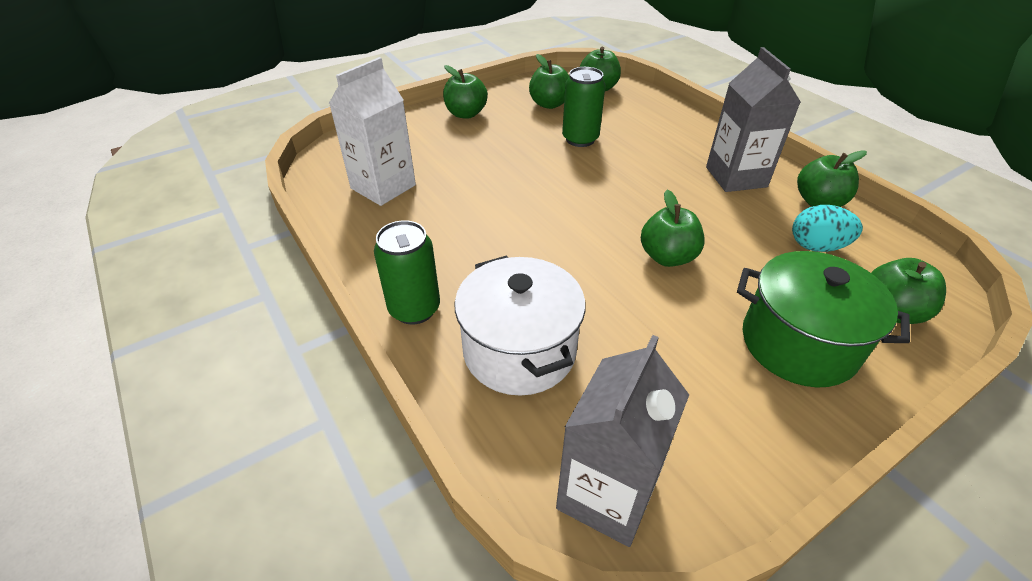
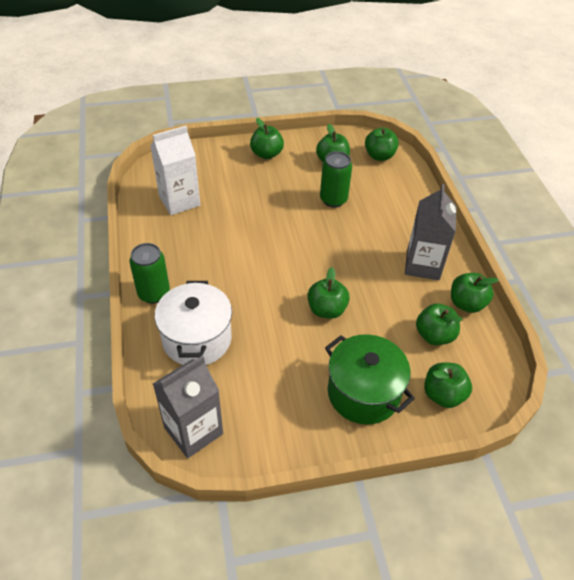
camera: 20 degrees right, 5 degrees up
turquoise egg [792,205,863,252] -> green apple [416,304,462,345]

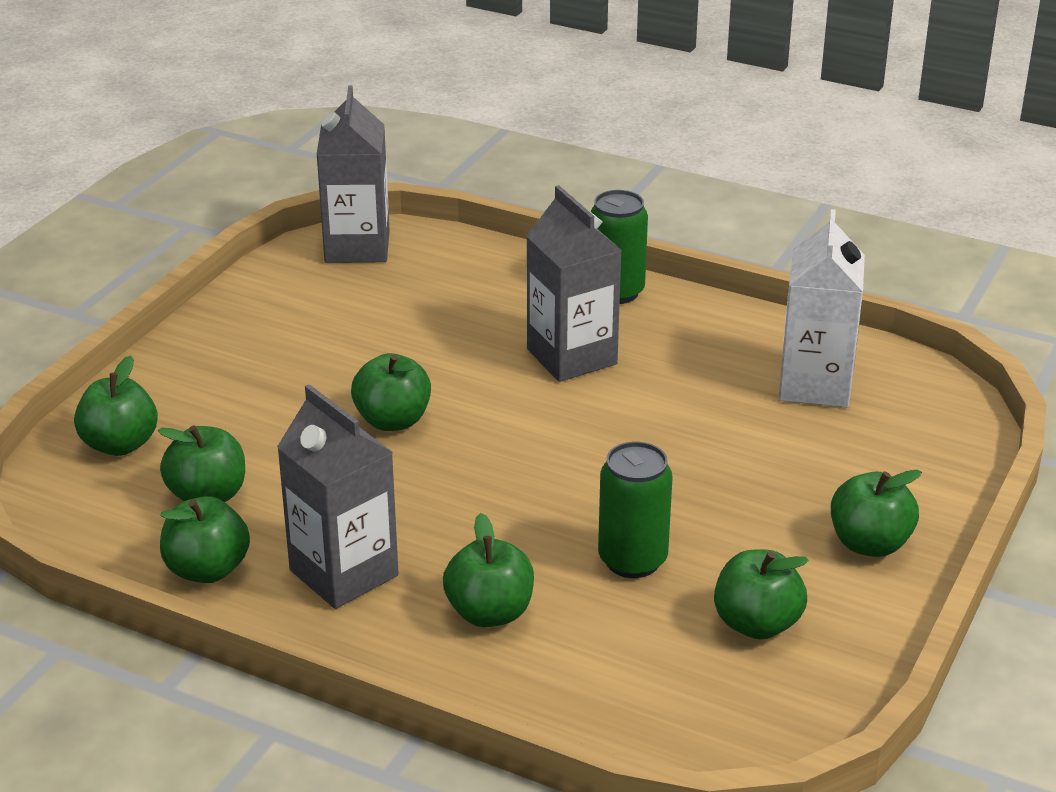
camera: 130 degrees right, 15 degrees down
white pot [155,281,232,365] -> none
green pot [325,334,415,425] -> none
green apple [365,127,399,161] -> green apple moved to [443,513,534,627]
none -> grey carton [526,185,622,382]

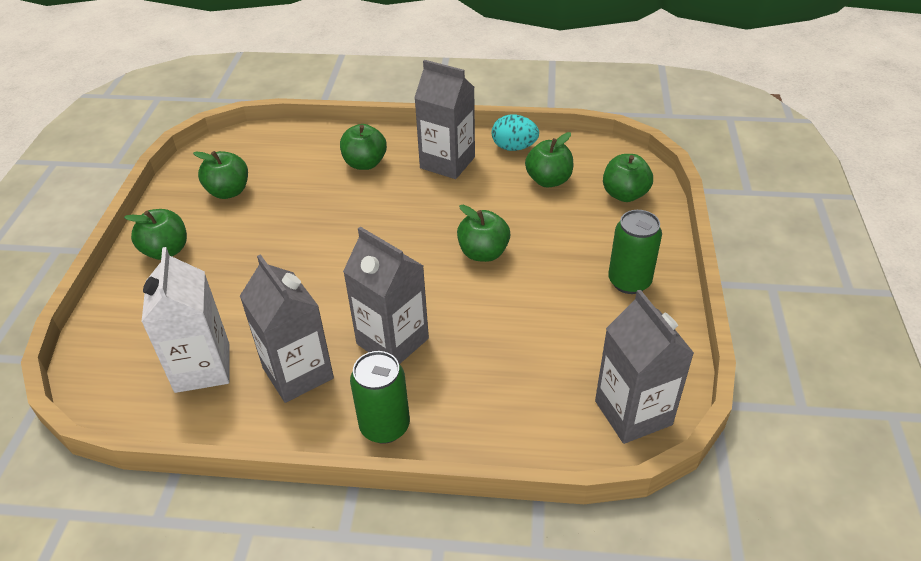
camera: 160 degrees right, 10 degrees up
green apple [160,496,250,583] -> turquoise egg [492,114,539,151]
green can [598,442,673,578] -> green can moved to [608,210,662,294]
none -> grey carton [240,254,334,403]

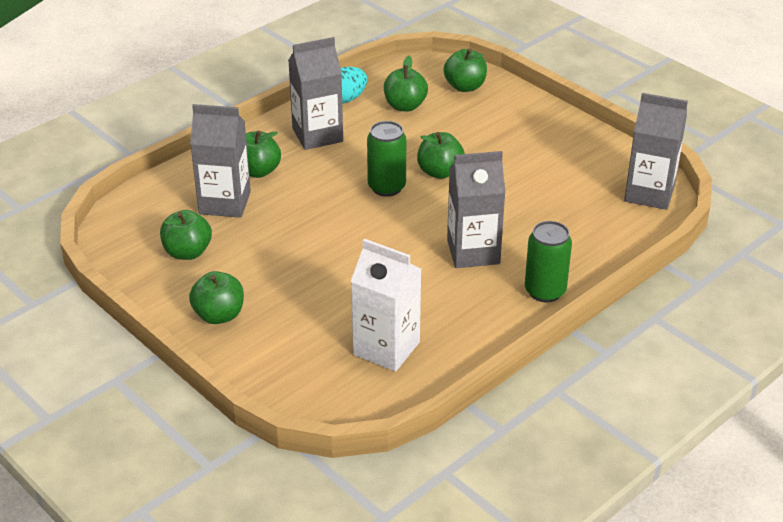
camera: 50 degrees left, 5 degrees down
grey carton [240,254,334,403] -> grey carton moved to [190,104,251,218]
green can [608,210,662,294] -> green can moved to [367,121,407,197]

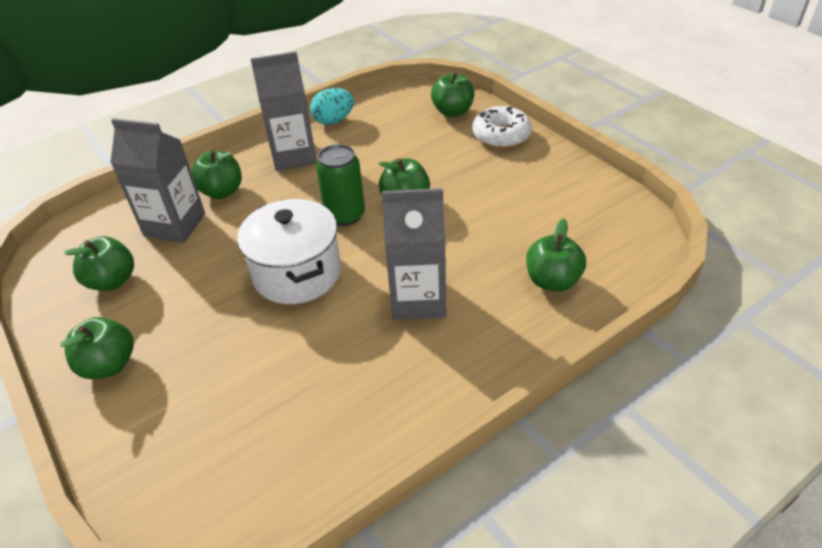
camera: 10 degrees right, 5 degrees up
white carton [351,239,421,372] -> none
green apple [384,56,428,112] -> green apple moved to [526,218,586,292]
green can [525,221,572,302] -> none
grey carton [624,93,688,210] -> none
none -> white pot [237,199,341,304]
none -> white donut [473,106,532,148]

